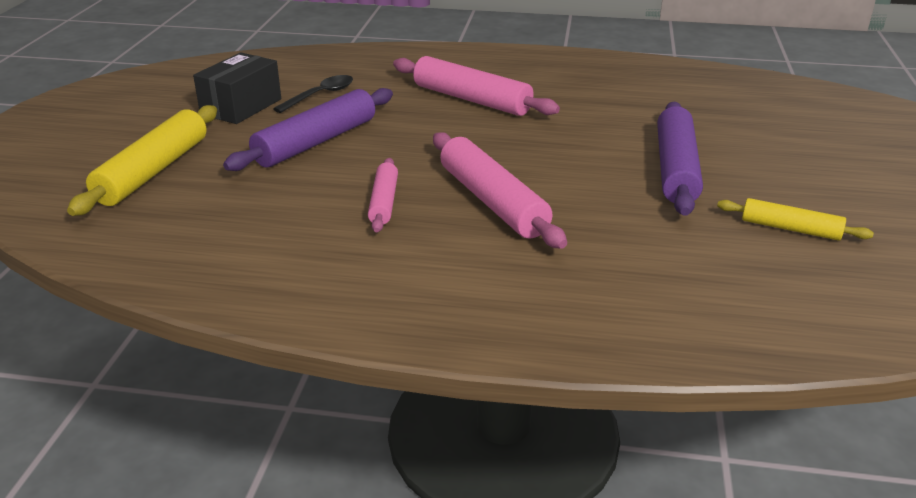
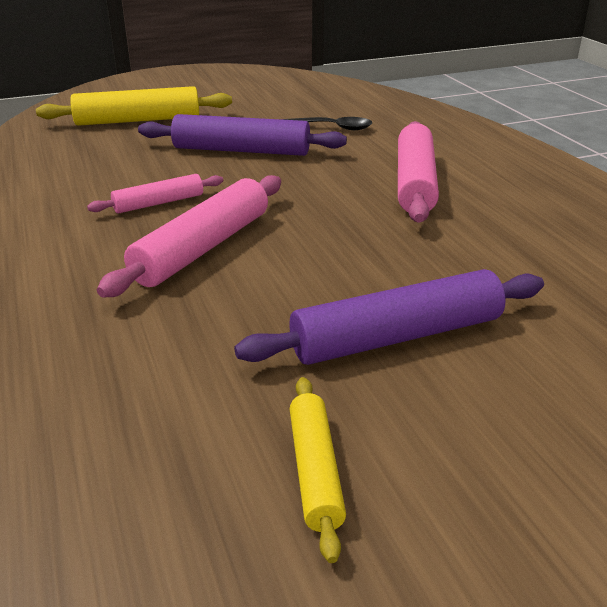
camera: 60 degrees right, 0 degrees up
black box [193,53,281,124] -> none

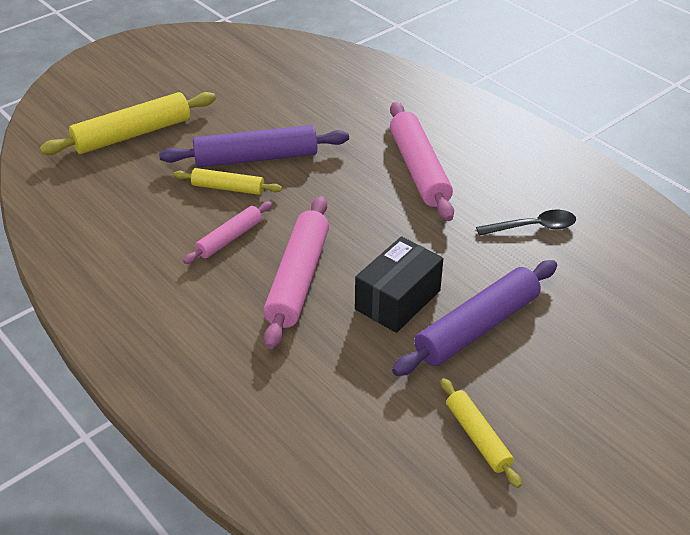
camera: 20 degrees left, 10 degrees up
black spoon [281,117,372,130] -> black spoon moved to [476,210,576,236]
none -> yellow rolling pin [174,168,282,195]
none -> black box [355,236,444,333]

